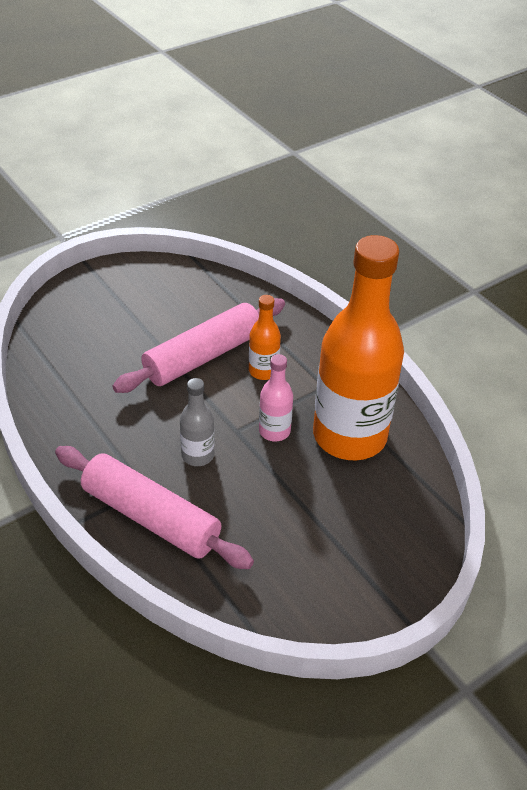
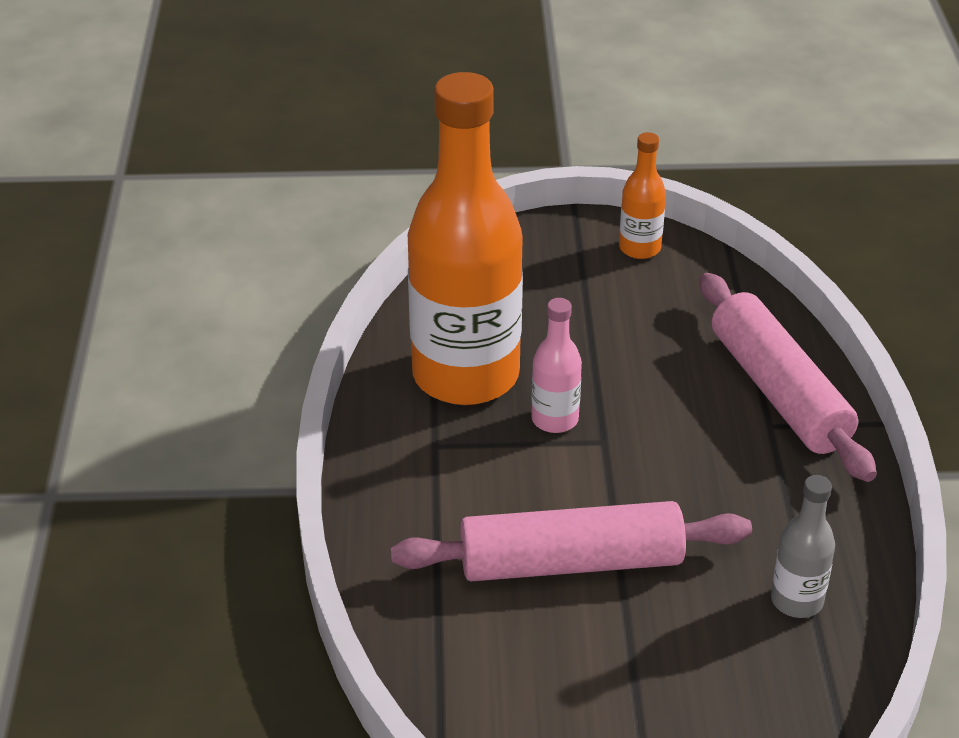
camera: 145 degrees left, 5 degrees down
grey bottle [180,378,215,466] -> grey bottle moved to [771,475,835,618]
orange bottle [249,295,281,380] -> orange bottle moved to [619,132,666,259]

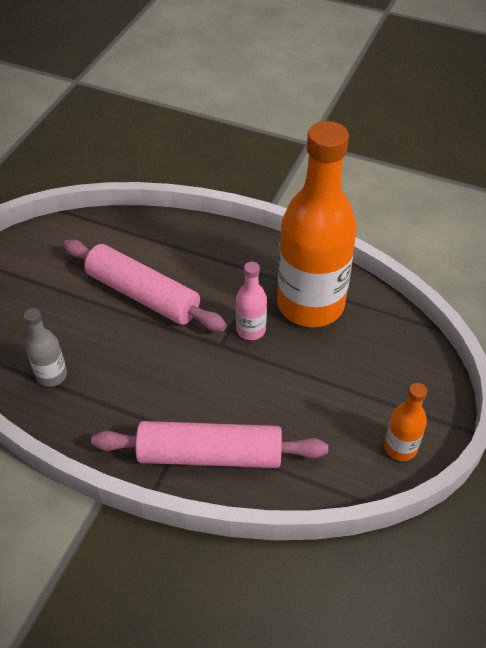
camera: 115 degrees right, 10 degrees up
pink rolling pin [391,501,752,581] -> pink rolling pin turned 75 degrees counterclockwise [63,239,227,331]

